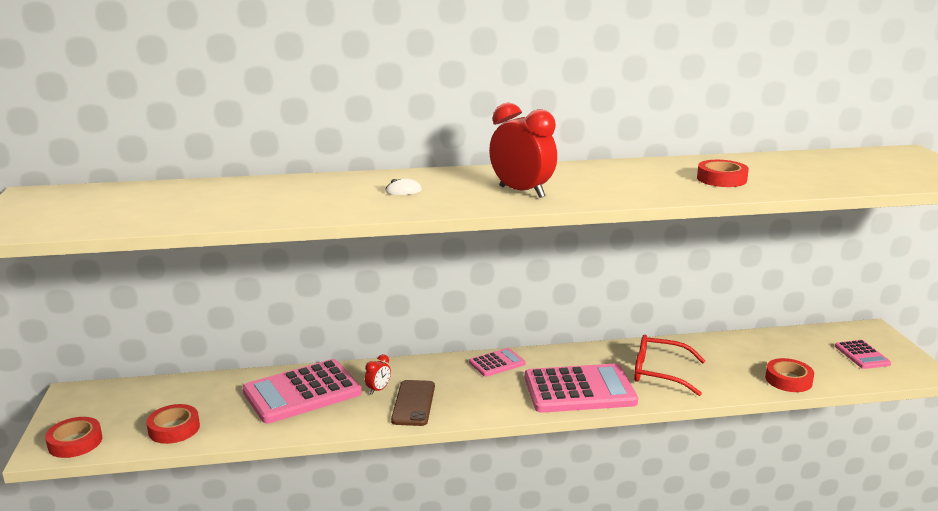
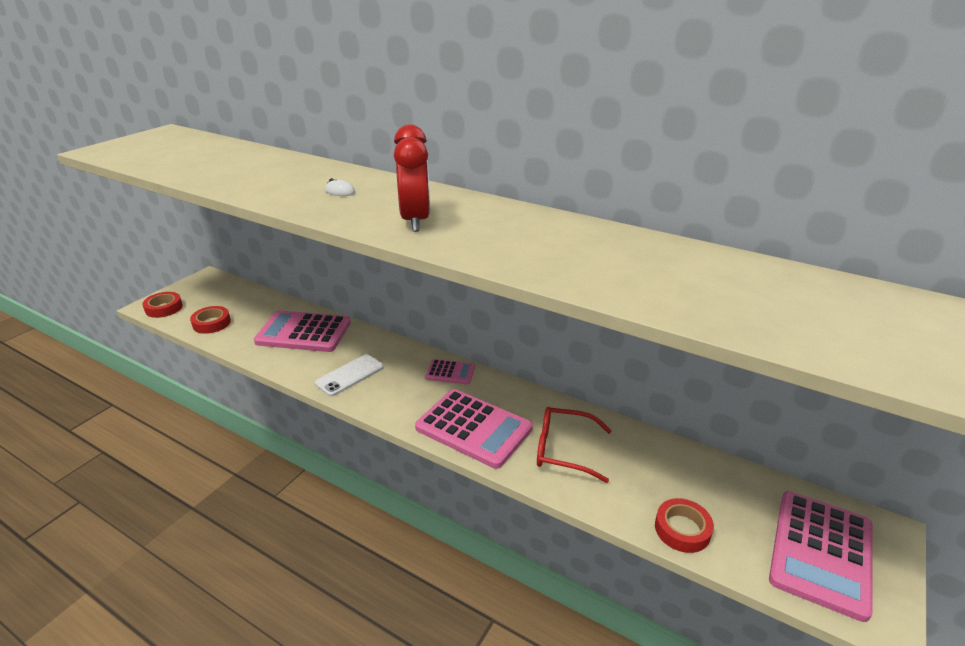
camera: 40 degrees right, 10 degrees up
red clock [365,354,391,394] -> none
brown phone [391,380,435,426] -> white phone [315,354,384,396]
red glasses [634,335,705,396] -> red glasses turned 45 degrees counterclockwise [537,407,612,483]
red tape [697,160,749,187] -> none
pink calculator [835,340,891,369] -> pink calculator [769,491,873,622], size x1.98

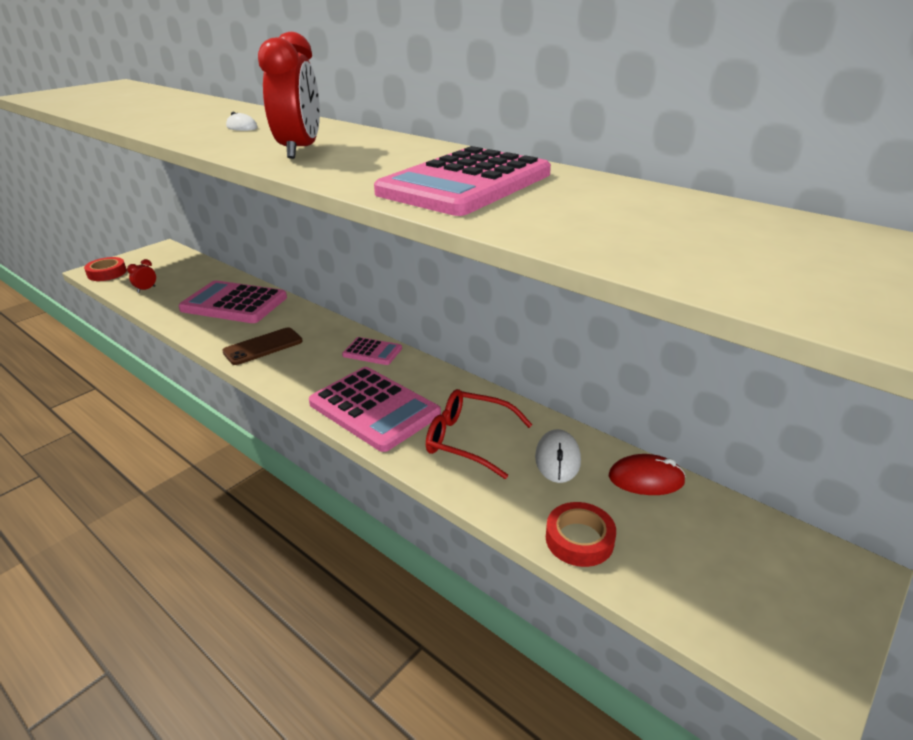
camera: 10 degrees right, 0 degrees up
red tape [190,306,231,334] -> red clock [127,259,156,293]
white phone [315,354,384,396] -> brown phone [222,327,303,365]
pink calculator [769,491,873,622] -> pink calculator moved to [374,146,551,216]
none -> white mouse [535,429,581,483]
none -> red mouse [609,454,686,495]

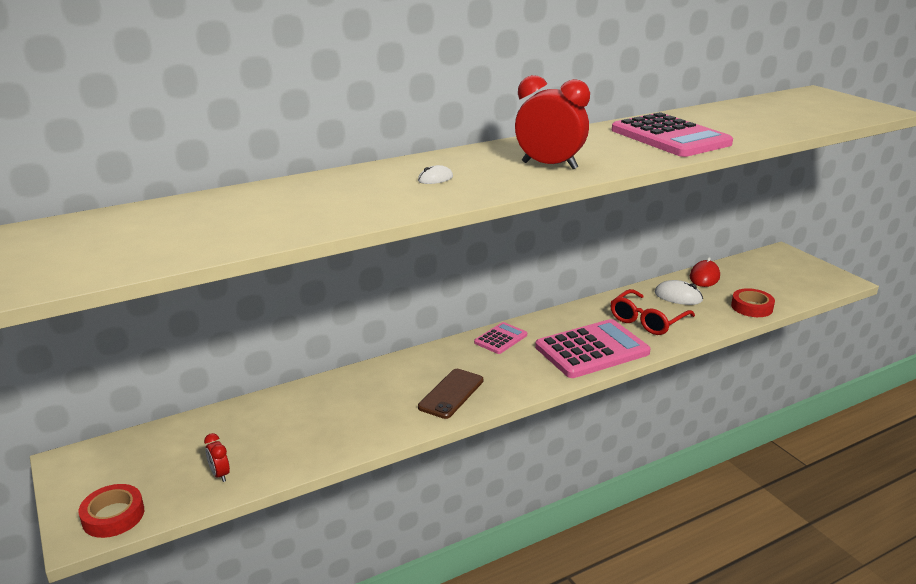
camera: 70 degrees left, 5 degrees down
pink calculator [179,280,287,323] -> none
brown phone [222,327,303,365] -> brown phone turned 45 degrees clockwise [418,369,483,419]

